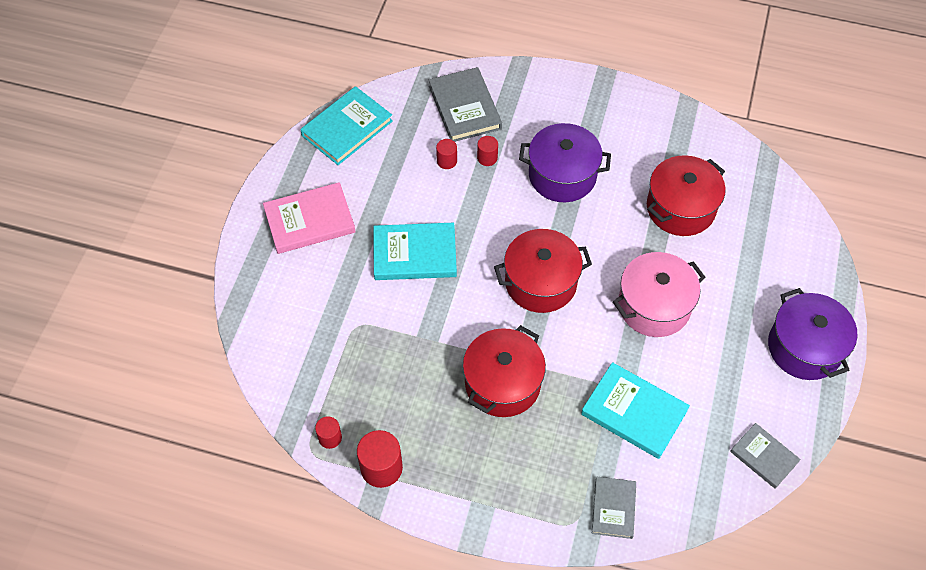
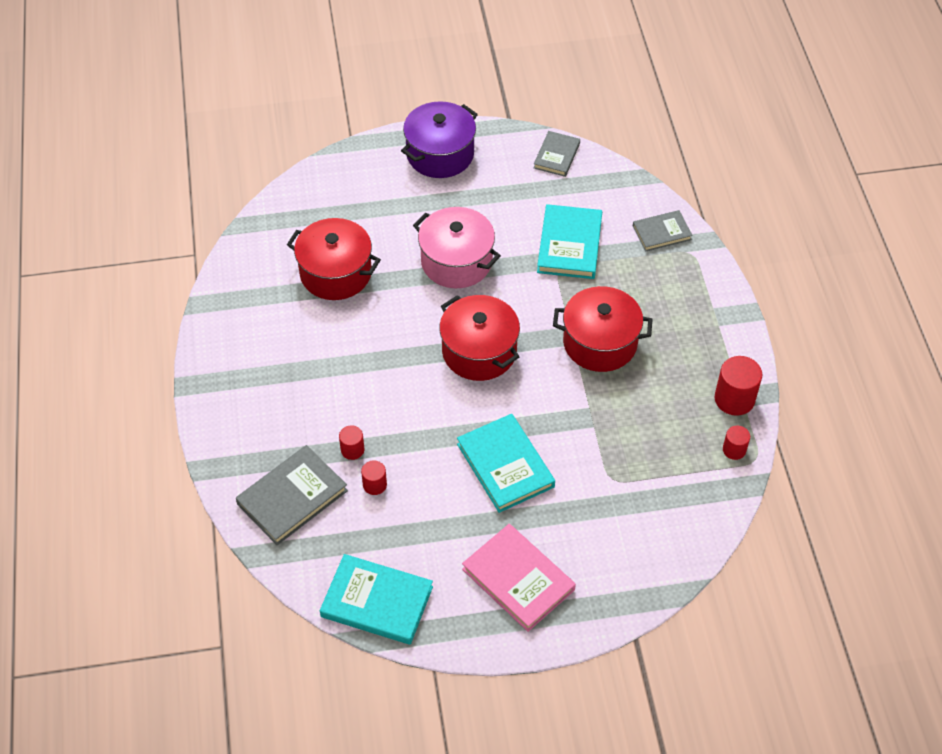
camera: 115 degrees left, 5 degrees down
purple pot [519,123,611,202] -> none

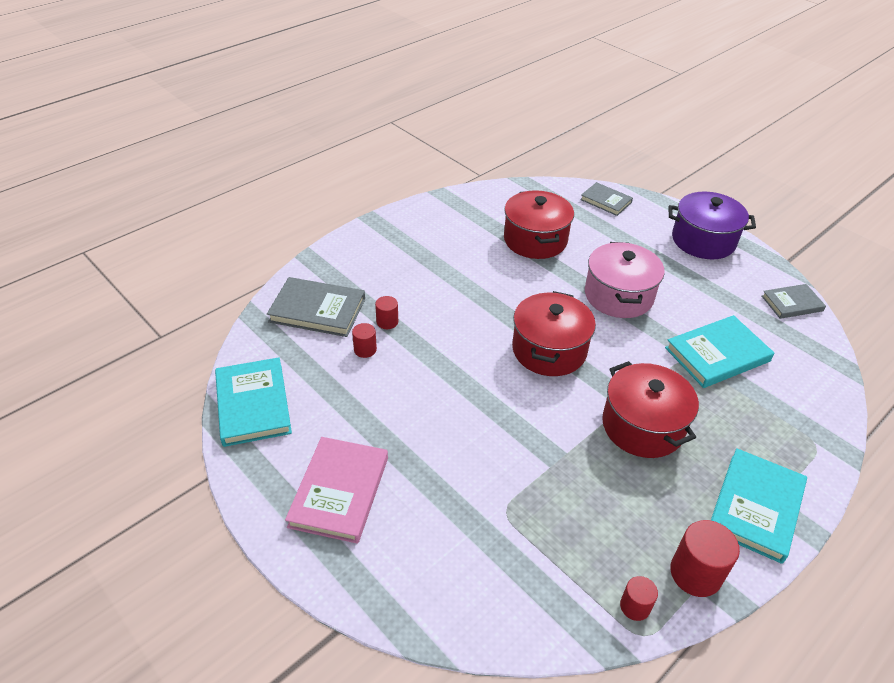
camera: 55 degrees right, 10 degrees down
turquoise book [457,414,555,513] -> turquoise book moved to [711,448,807,564]
grey book [633,210,693,252] -> grey book moved to [580,182,633,216]

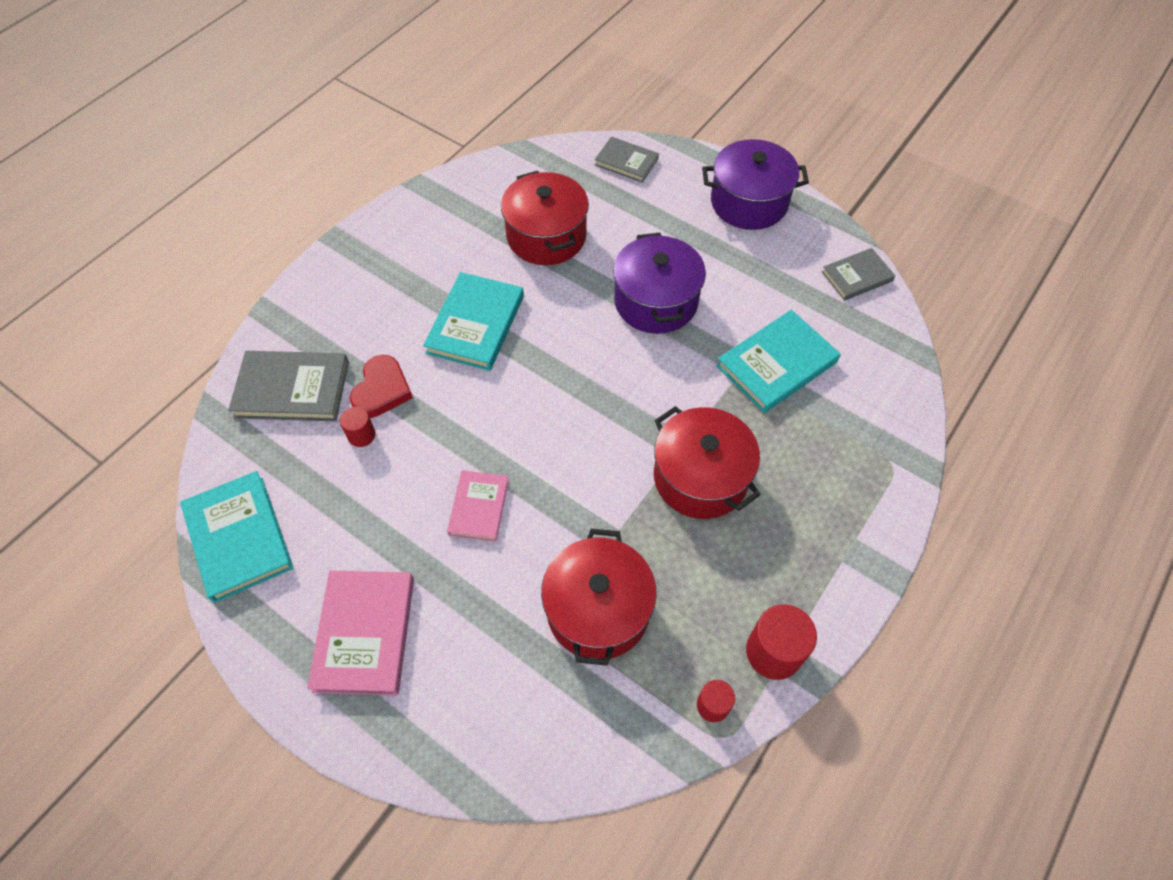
camera: 10 degrees left, 15 degrees up
red cylinder [375,296,398,329] -> red heart [350,355,413,418]
red pot [512,291,596,376] -> red pot moved to [541,529,657,666]
pink pot [585,242,665,318] -> purple pot [613,233,706,334]
turquoise book [711,448,807,564] -> turquoise book moved to [423,272,524,371]
none -> pink book [447,470,509,542]

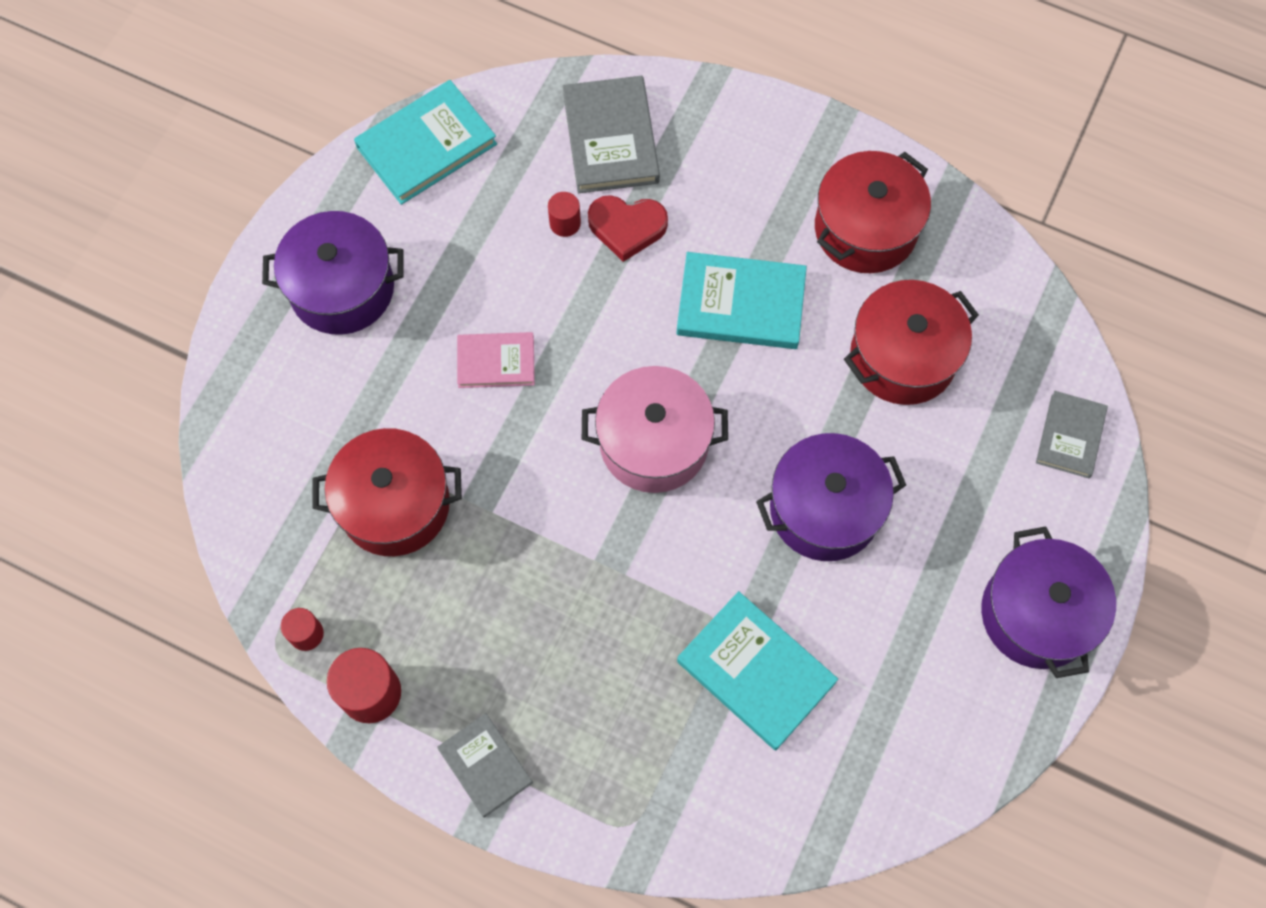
camera: 80 degrees right, 10 degrees up
pink book [307,570,414,695] -> purple pot [262,211,404,335]
red pot [654,406,760,519] -> red pot moved to [815,151,931,273]
grey book [822,248,895,301] -> grey book moved to [437,713,533,817]
none -> pink pot [582,366,728,493]

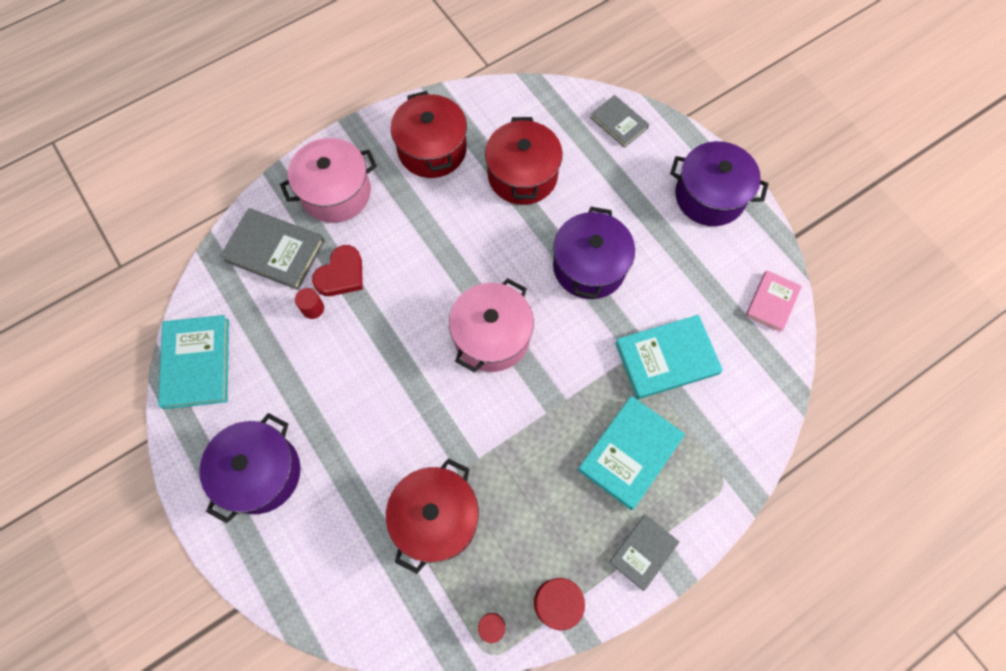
camera: 60 degrees left, 0 degrees up
grey book [437,713,533,817] -> grey book turned 45 degrees counterclockwise [609,514,679,591]
pink book [457,332,535,388] -> pink book moved to [746,270,802,332]
turquoise book [676,252,807,349] -> turquoise book moved to [578,396,685,510]
none -> pink pot [280,138,377,223]

